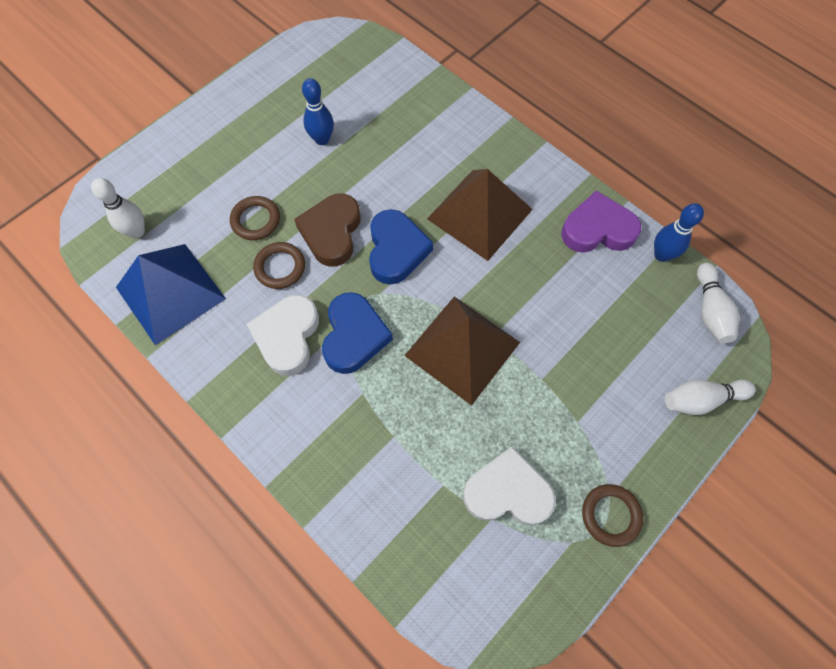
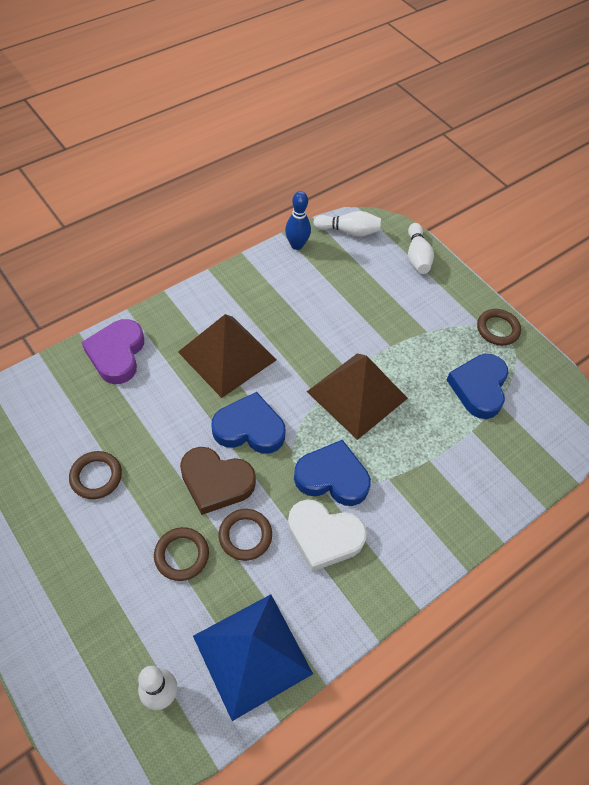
camera: 85 degrees left, 10 degrees down
blue bowling pin [302,78,334,145] -> brown ring [69,451,122,499]
white heart [463,446,556,525] -> blue heart [447,354,509,419]
purple heart [561,191,641,253] -> purple heart moved to [81,319,144,384]

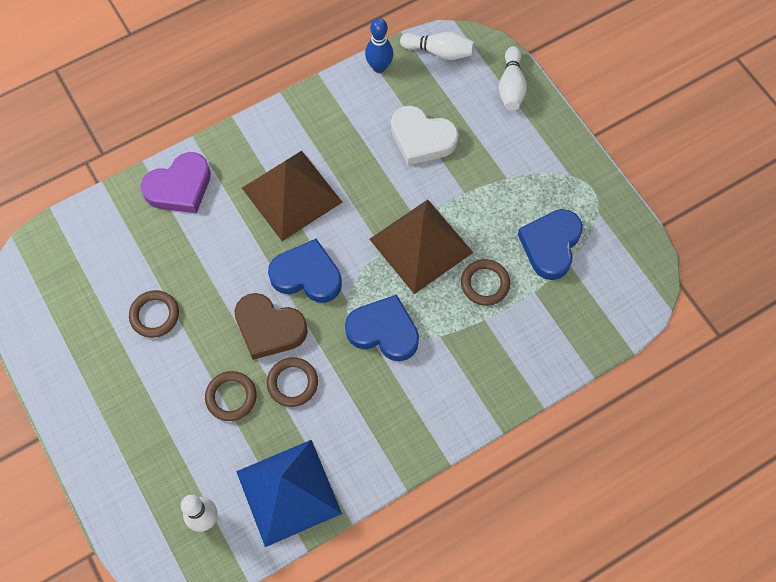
camera: 10 degrees right, 10 degrees up
purple heart [81,319,144,384] -> purple heart turned 135 degrees counterclockwise [141,152,211,213]
white heart [288,499,367,572] -> white heart moved to [391,106,458,166]
brown ring [477,309,521,346] -> brown ring moved to [461,259,510,306]

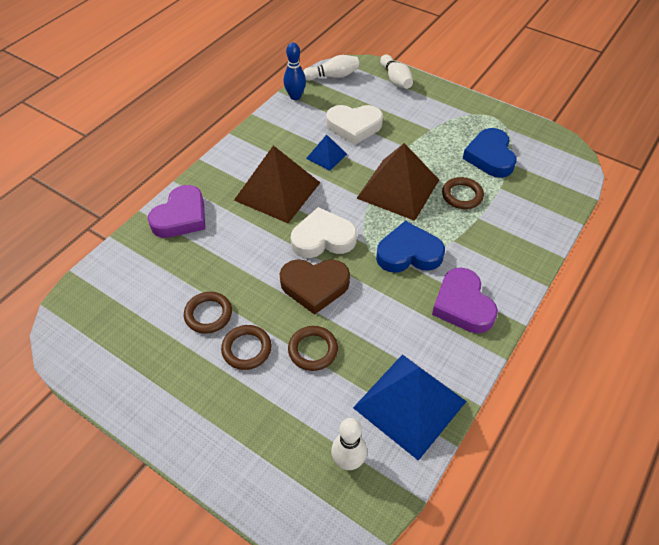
camera: 25 degrees left, 15 degrees down
brown ring [267,357,318,407] -> brown ring moved to [221,325,272,370]
blue heart [268,239,342,303] -> white heart [291,207,357,258]
none -> blue pyramid [306,134,347,171]
none -> purple heart [432,268,498,333]

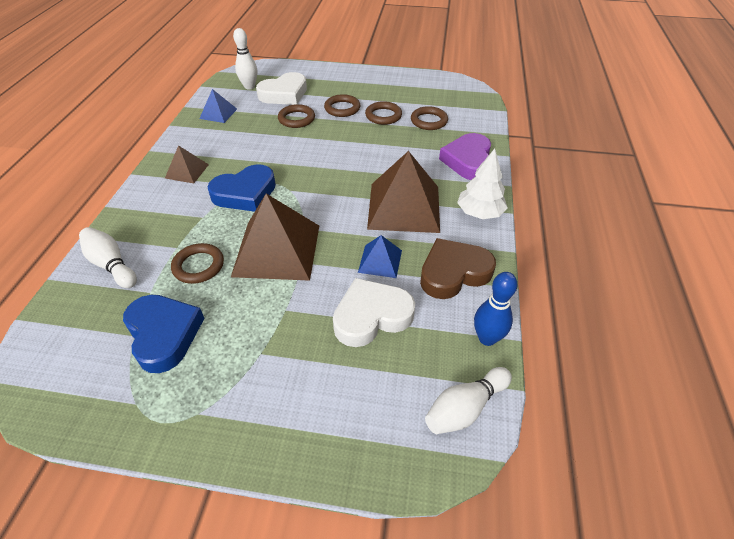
camera: 155 degrees right, 5 degrees down
brown heart [280,259,350,315] -> brown heart moved to [420,238,496,299]
white heart [291,207,357,258] -> white heart moved to [256,72,307,105]
blue pyramid [353,354,467,461] -> blue pyramid [199,89,237,123], size x0.49
white bowling pin [380,55,413,89] -> white bowling pin moved to [79,227,137,288]
purple heart [432,268,498,333] -> brown pyramid [165,145,209,183]
none -> brown ring [411,106,448,130]
none -> white tree [457,148,508,219]

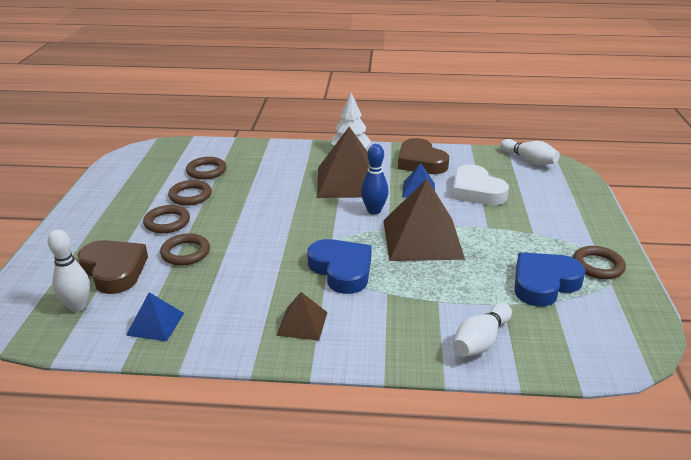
camera: 95 degrees left, 15 degrees down
brown ring [171,243,224,284] -> brown ring moved to [573,246,626,279]
white heart [256,72,307,105] -> brown heart [77,240,148,294]
purple heart [439,133,491,180] -> none
blue bowling pin [474,272,518,346] -> blue bowling pin moved to [361,144,389,215]

